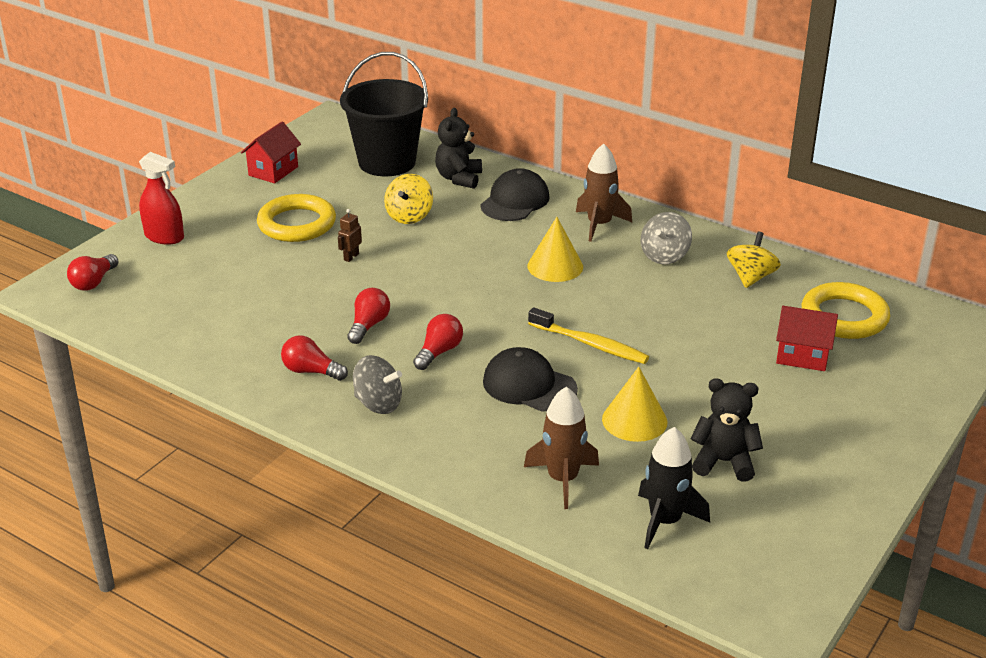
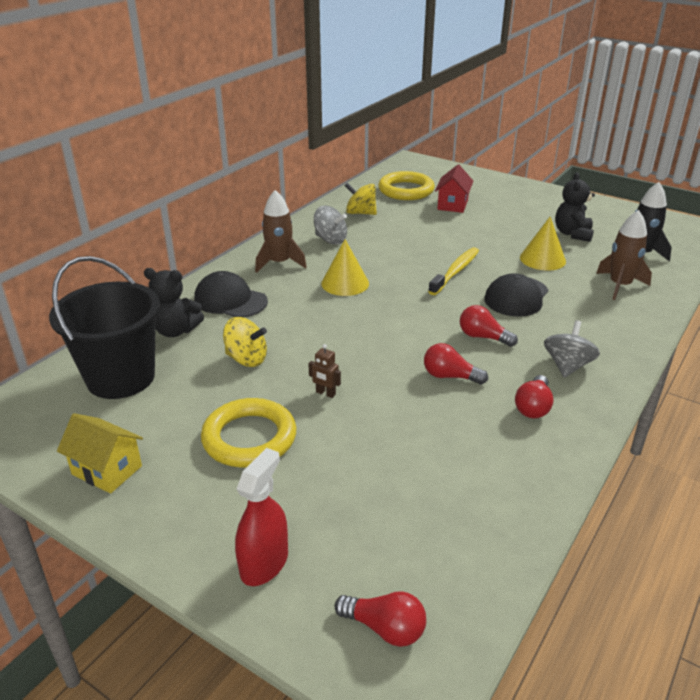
camera: 90 degrees left, 0 degrees up
red house [241,122,301,183] -> yellow house [57,413,143,494]

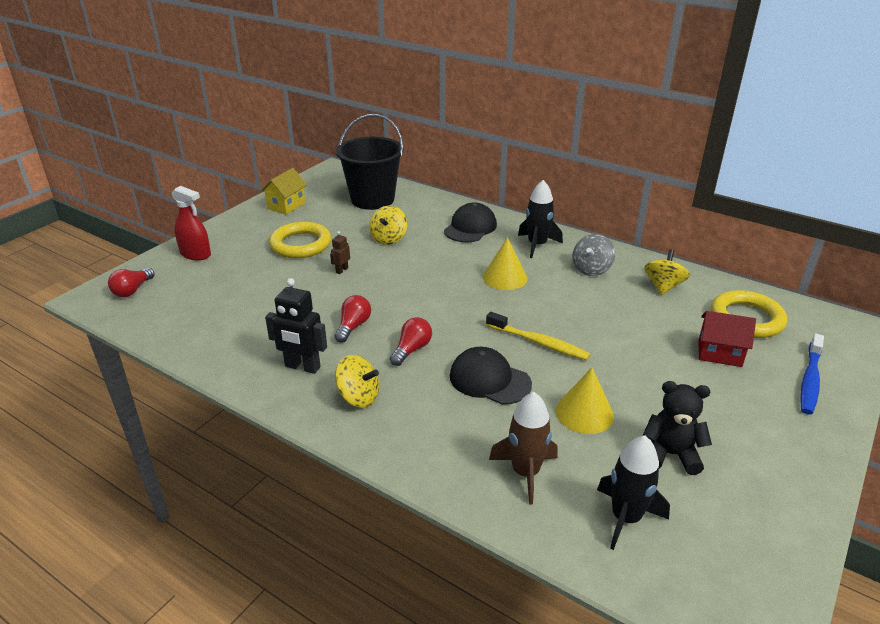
camera: 90 degrees right, 0 degrees up
black teddy bear [144,268,204,337] -> none
brown rocket [255,190,307,273] -> black rocket [518,180,563,258]
red light bulb [515,375,554,418] -> black robot [265,278,327,374]
grey spinning top [544,320,600,378] -> yellow spinning top [335,355,379,408]
none -> blue toothbrush [800,334,824,415]

